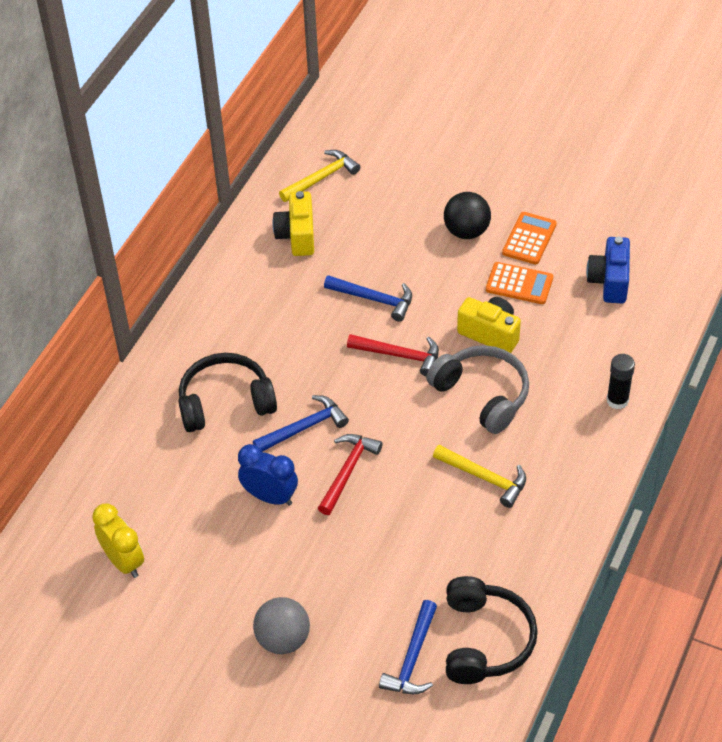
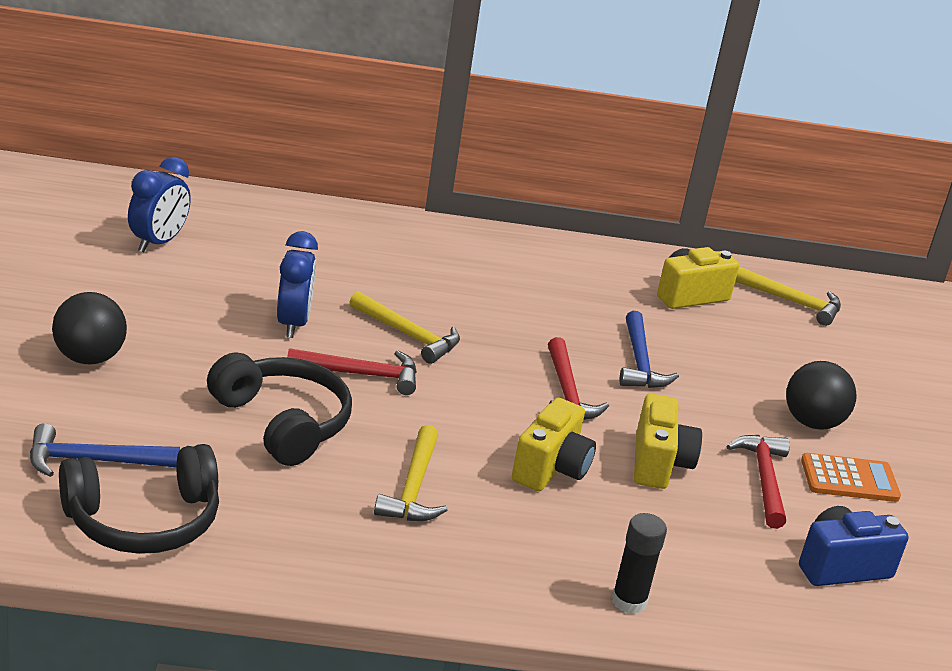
camera: 60 degrees right, 20 degrees down
yellow clock [92,504,144,578] -> blue clock [128,157,191,252]
black headphones [178,353,277,432] -> black headphones moved to [207,352,352,466]
blue hammer [253,395,349,452] -> yellow hammer [350,291,460,364]
grey ball [253,597,310,654] -> black ball [52,292,127,364]
grey headphones [426,345,529,434] -> yellow camera [512,398,596,491]
orange calculator [486,262,553,304] -> red hammer [727,435,790,529]

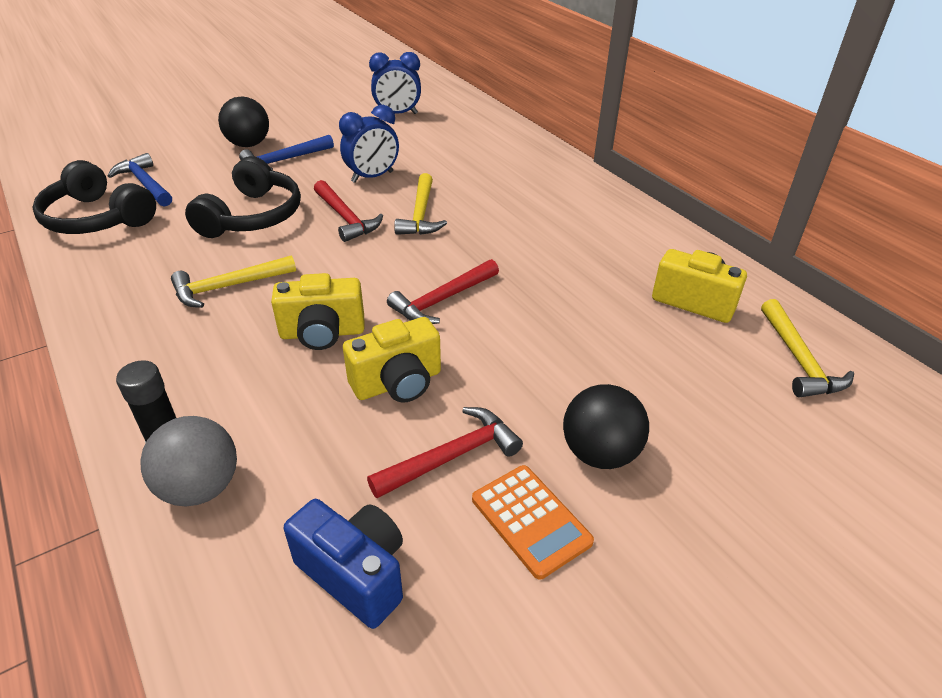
camera: 60 degrees right, 10 degrees up
blue hammer [620,311,679,388] -> blue hammer moved to [239,135,334,171]
none -> grey ball [140,416,237,506]

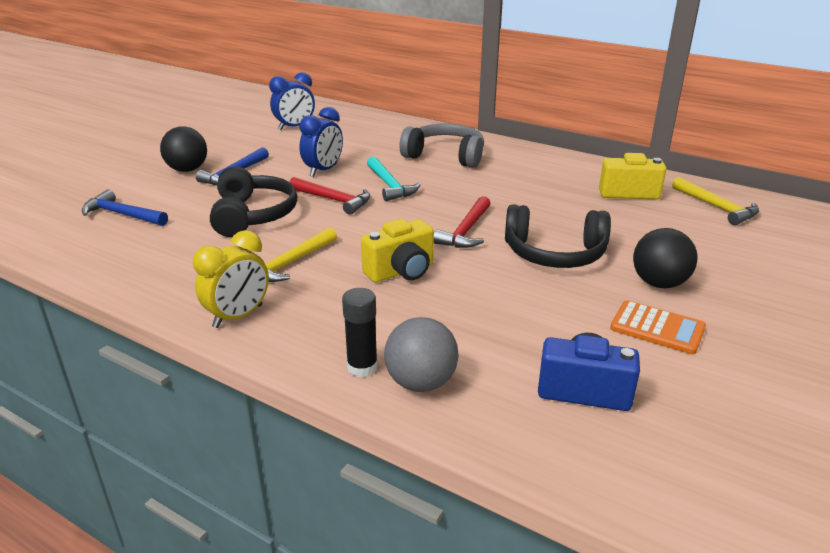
camera: 25 degrees left, 10 degrees down
black headphones [32,160,156,234] -> black headphones moved to [505,204,611,268]
yellow camera [343,317,441,403] -> none
red hammer [367,407,523,498] -> none
yellow hammer [394,173,447,235] -> turquoise hammer [367,157,421,201]
none -> yellow clock [193,230,269,328]
none -> grey headphones [399,124,484,168]

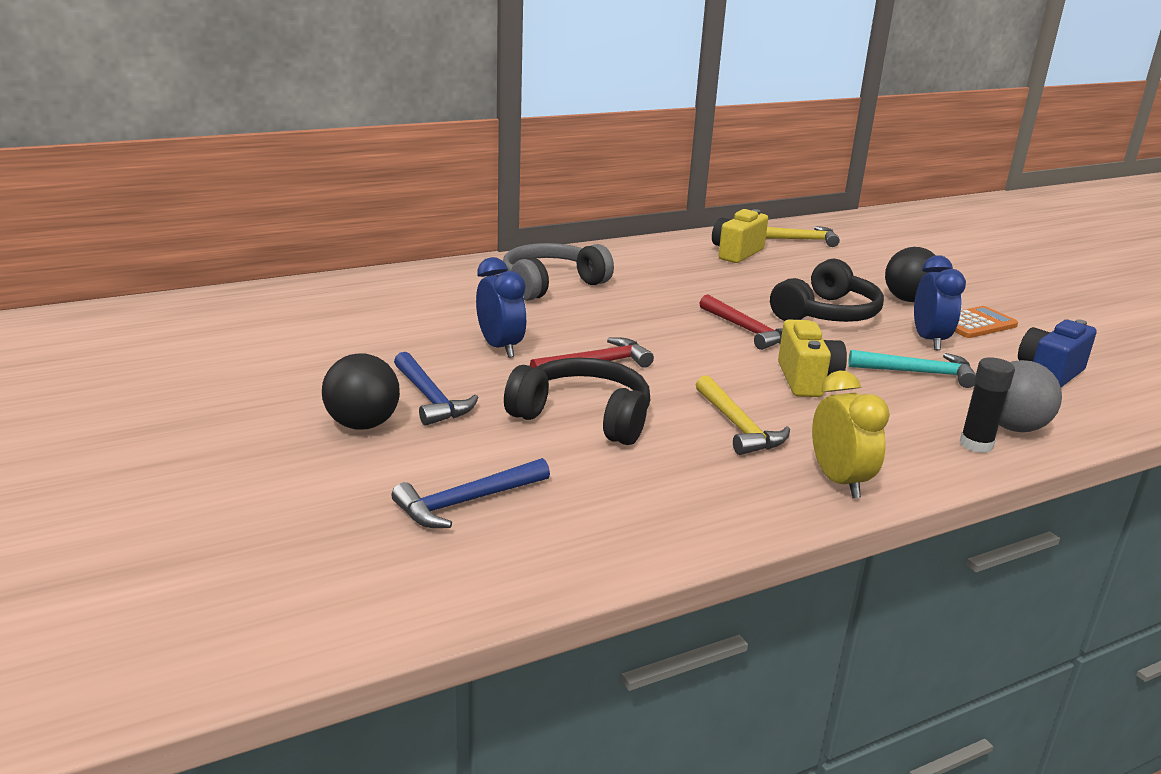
camera: 60 degrees left, 5 degrees down
blue clock [269,72,315,130] -> blue clock moved to [914,255,966,350]
turquoise hammer [367,157,421,201] -> turquoise hammer moved to [848,350,976,388]

